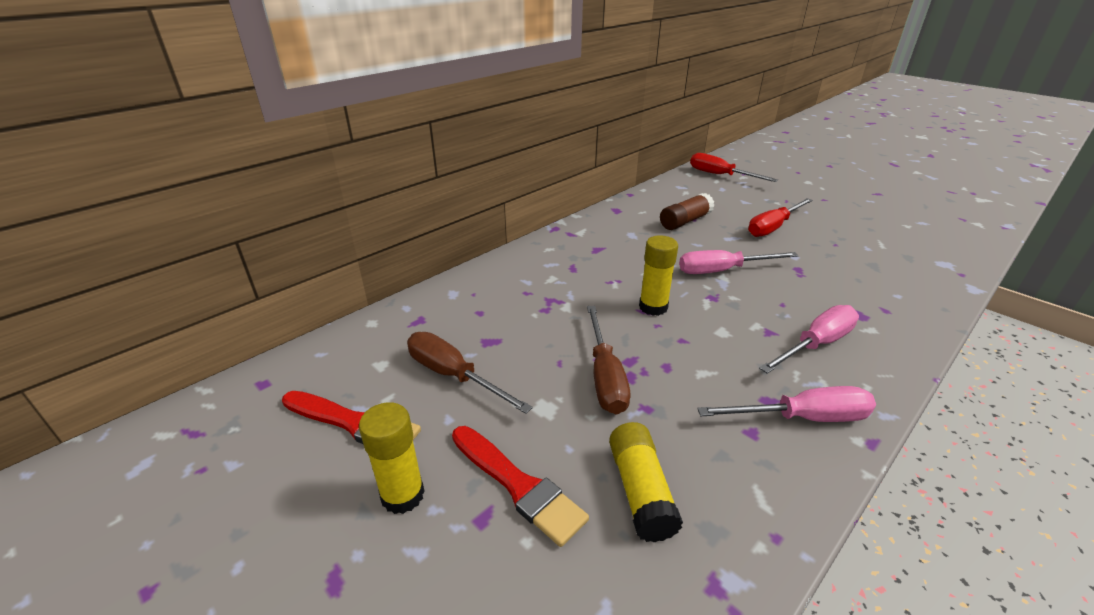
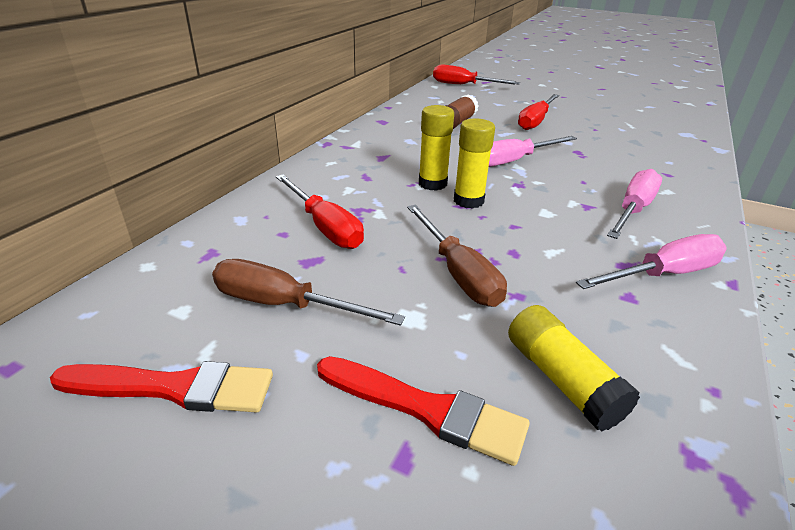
camera: 20 degrees left, 0 degrees up
yellow glue stick [359,402,425,514] -> yellow glue stick moved to [419,105,454,191]
none -> red screwdriver [276,174,364,249]

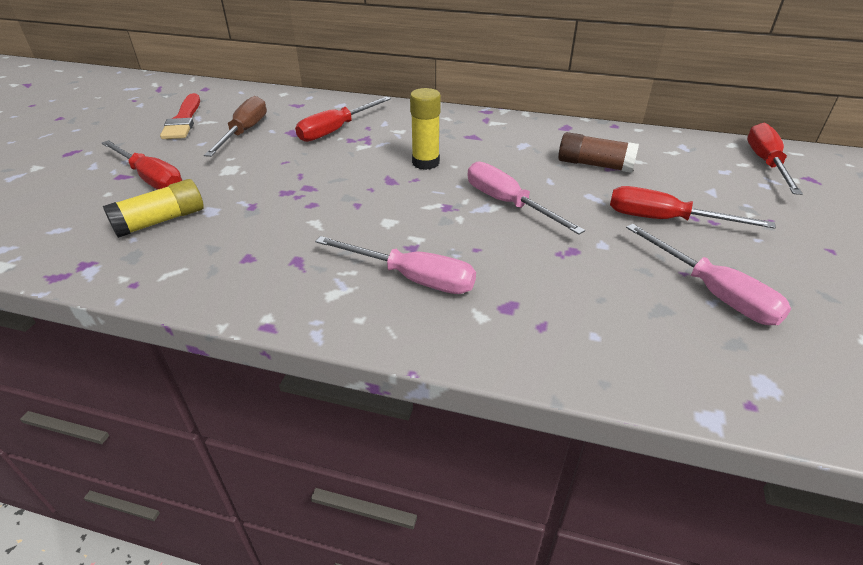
camera: 80 degrees right, 5 degrees up
red brush [317,356,530,466] -> red screwdriver [102,140,182,190]
brown screwdriver [407,205,507,307] -> none
yellow glue stick [454,118,495,209] -> none
pink screwdriver [576,234,727,289] -> pink screwdriver moved to [626,224,791,325]

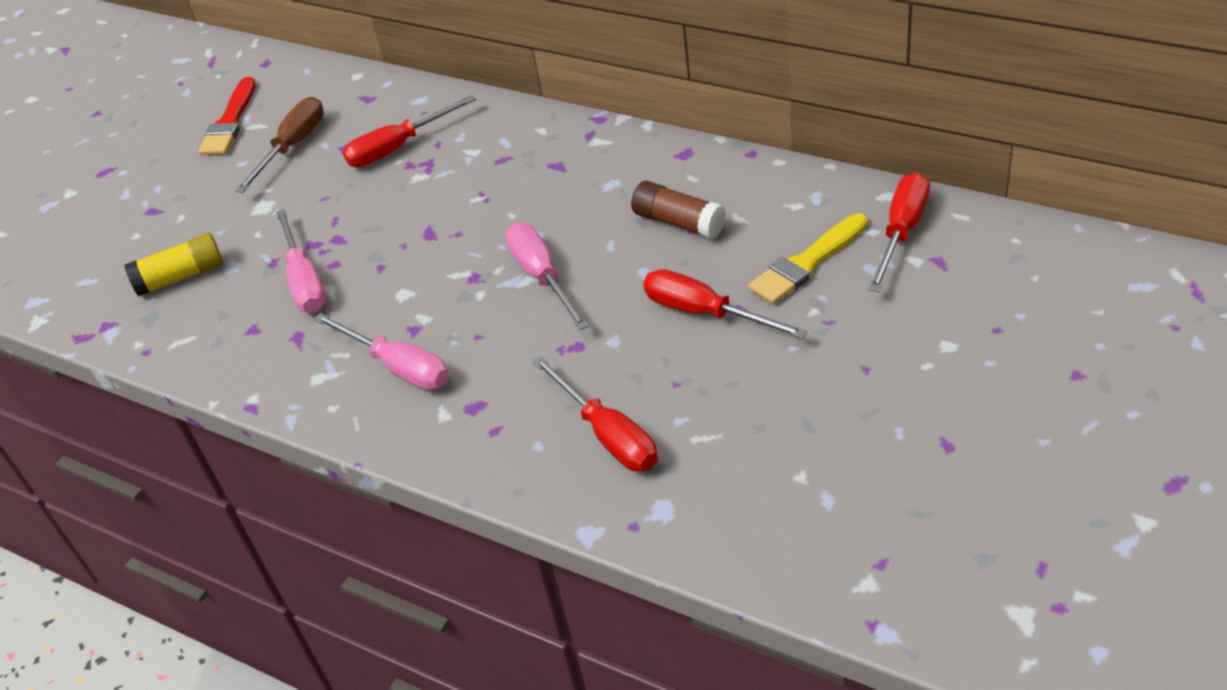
camera: 20 degrees right, 5 degrees up
red screwdriver [102,140,182,190] -> red screwdriver moved to [532,356,658,472]
yellow glue stick [410,88,441,170] -> none
pink screwdriver [626,224,791,325] -> pink screwdriver moved to [276,209,326,313]
none -> yellow brush [748,213,868,304]

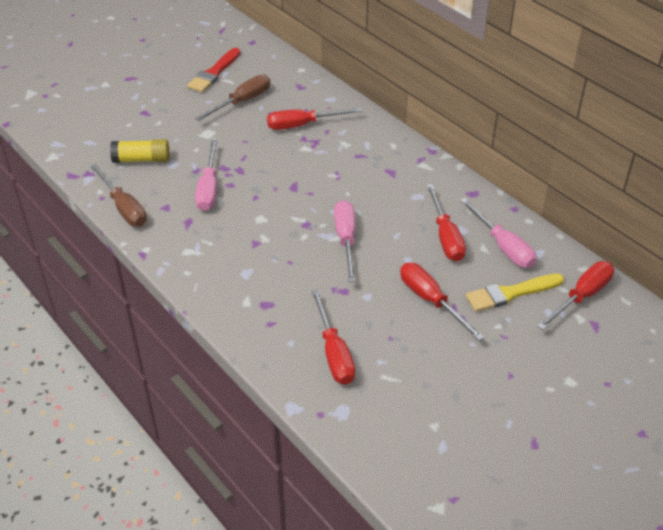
camera: 15 degrees right, 0 degrees up
pink screwdriver [314,313,449,390] -> pink screwdriver moved to [460,198,536,268]
brown glue stick [631,181,726,239] -> red screwdriver [426,184,466,262]
none -> brown screwdriver [90,164,147,226]

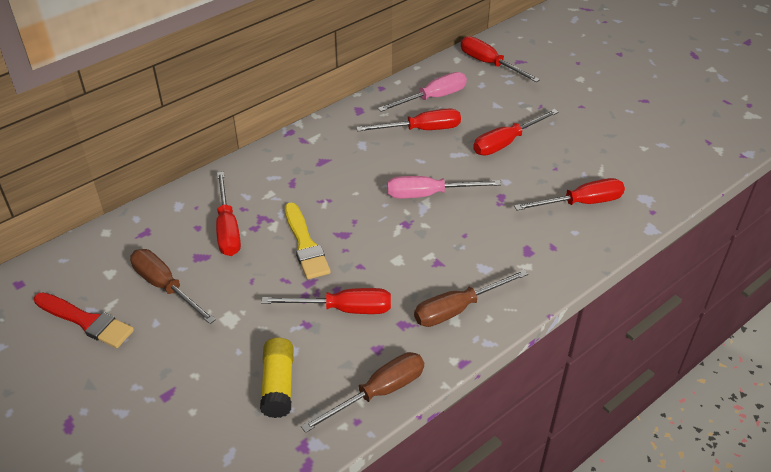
camera: 90 degrees left, 0 degrees up
pink screwdriver [195,140,217,211] -> red screwdriver [261,288,391,314]
yellow brush [466,273,564,312] -> yellow brush moved to [285,202,331,279]
none -> brown screwdriver [414,269,528,327]

